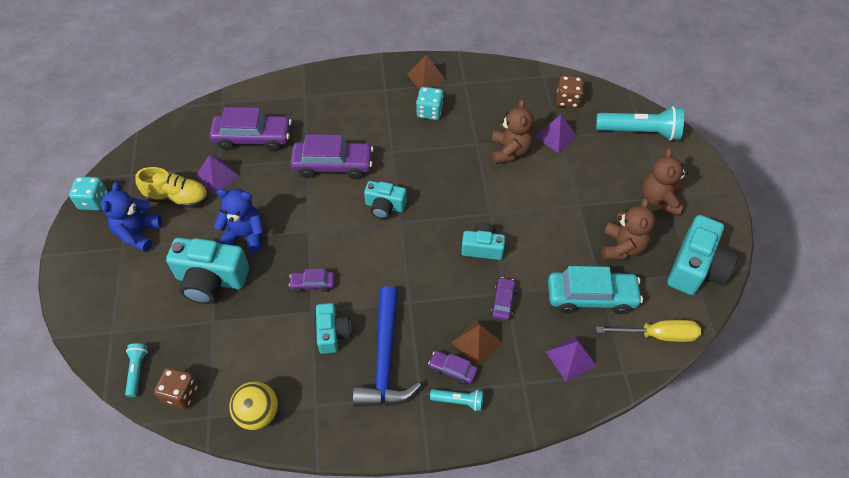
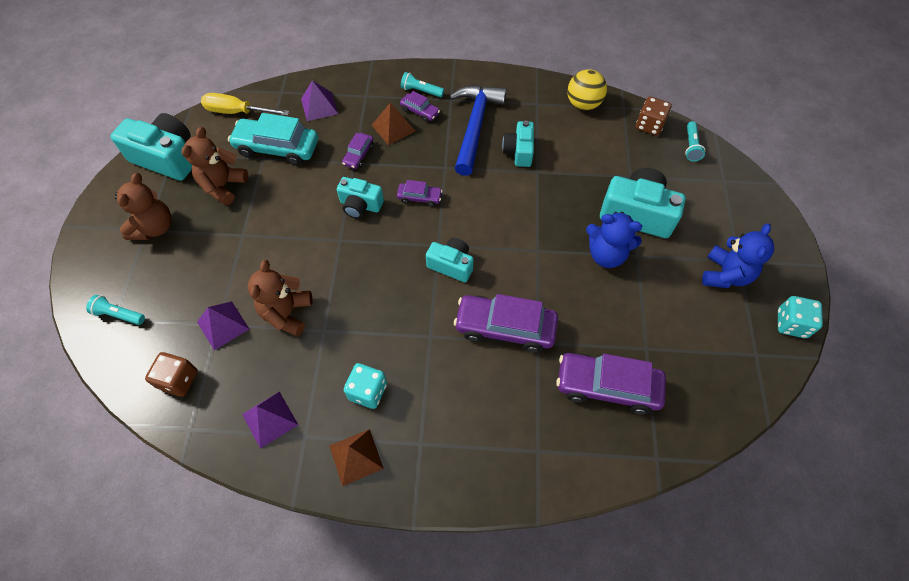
camera: 170 degrees left, 5 degrees up
yellow shoe [135,167,208,208] -> none
purple pyramid [196,155,240,194] -> purple pyramid moved to [242,392,298,449]
purple car [289,269,335,292] -> purple car moved to [397,180,443,207]
turquoise flashlight [596,106,684,141] -> turquoise flashlight [86,295,145,325], size x0.51
turquoise camera [667,215,738,295] -> turquoise camera turned 75 degrees clockwise [110,113,192,181]

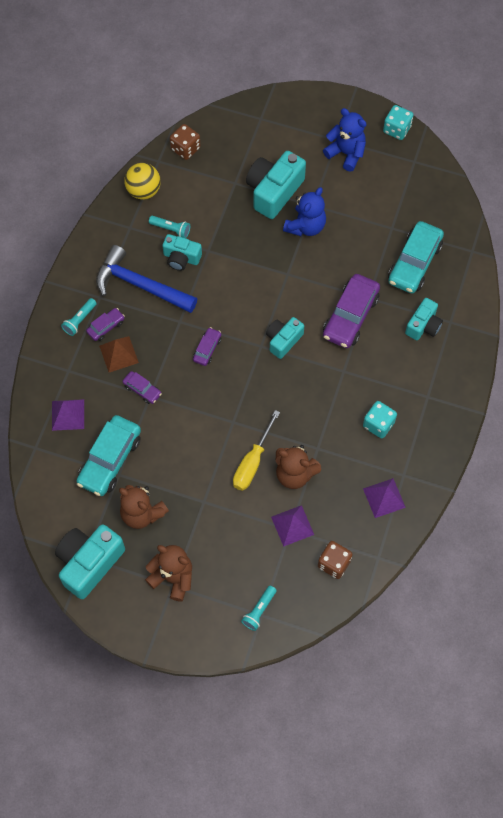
camera: 75 degrees left, 5 degrees up
yellow screwdriver [201,93,289,116] -> yellow screwdriver moved to [233,410,280,491]
brown pyramid [329,429,384,486] -> none
turquoise camera [337,177,384,219] -> turquoise camera moved to [405,298,443,340]
purple car [556,353,666,414] -> turquoise car [388,221,444,293]
turquoise flashlight [685,121,705,162] -> turquoise flashlight moved to [149,216,190,238]

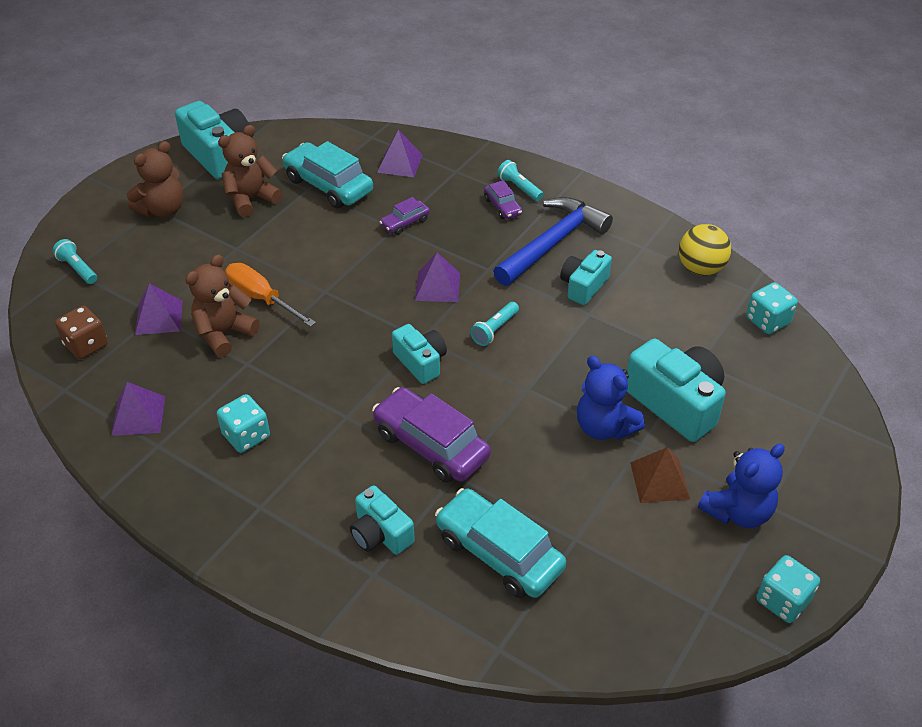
camera: 105 degrees right, 20 degrees down
brown pyramid [99,336,139,372] -> brown pyramid moved to [630,447,690,503]
turquoise flashlight [149,216,190,238] -> turquoise flashlight moved to [470,302,519,346]
brown dice [170,124,201,160] -> turquoise dice [746,282,798,334]
purple car [193,327,221,366] -> purple pyramid [415,252,460,302]
yellow screwdriver [233,410,280,491] -> orange screwdriver [225,263,316,327]

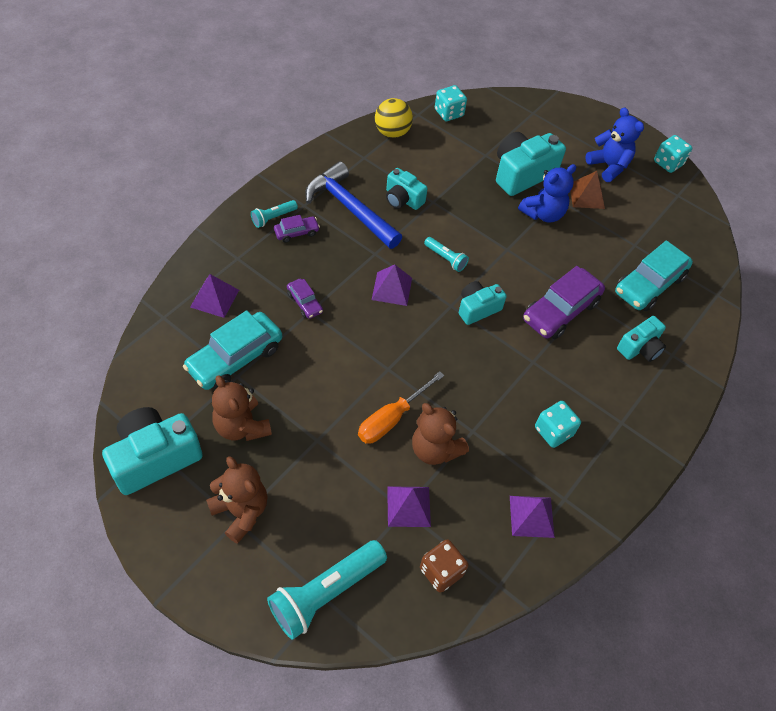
camera: 90 degrees left, 10 degrees up
turquoise flashlight [52,239,97,284] -> turquoise flashlight [267,540,387,640], size x1.97

